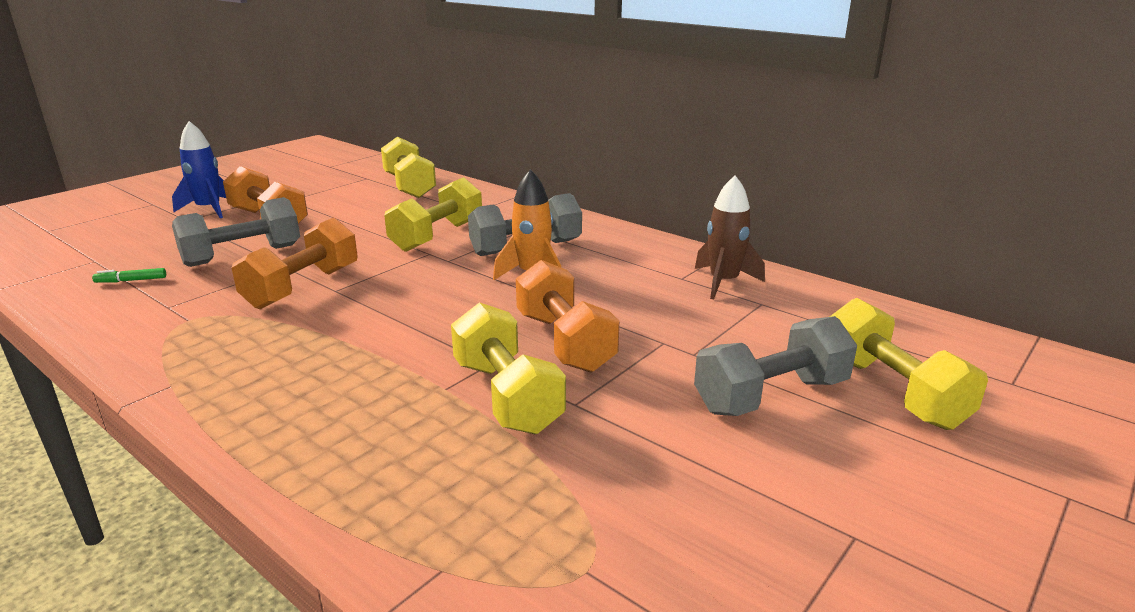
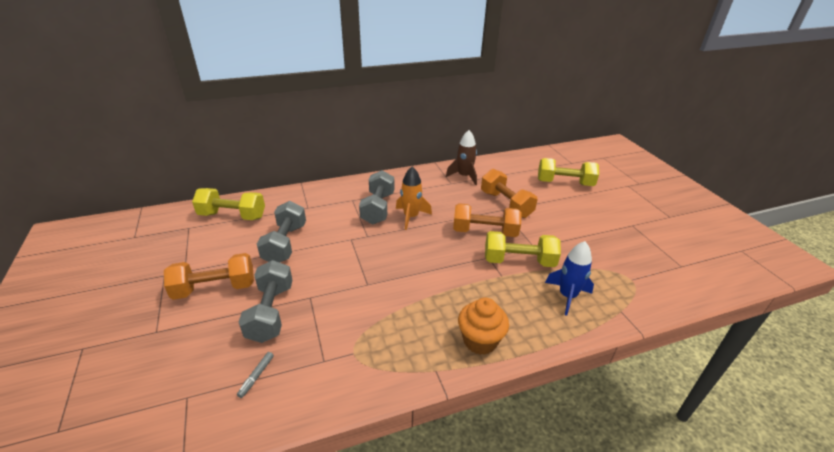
camera: 60 degrees left, 10 degrees up
green marker [92,268,166,283] -> grey marker [237,352,274,398]
blue rocket [172,121,226,218] -> blue rocket moved to [545,241,594,316]
orange dumbbell [232,218,358,309] -> orange dumbbell moved to [481,169,538,218]
yellow dumbbell [384,177,482,252] -> none
grey dumbbell [694,316,857,416] -> grey dumbbell moved to [257,201,306,262]
none -> orange cupcake [458,297,509,355]

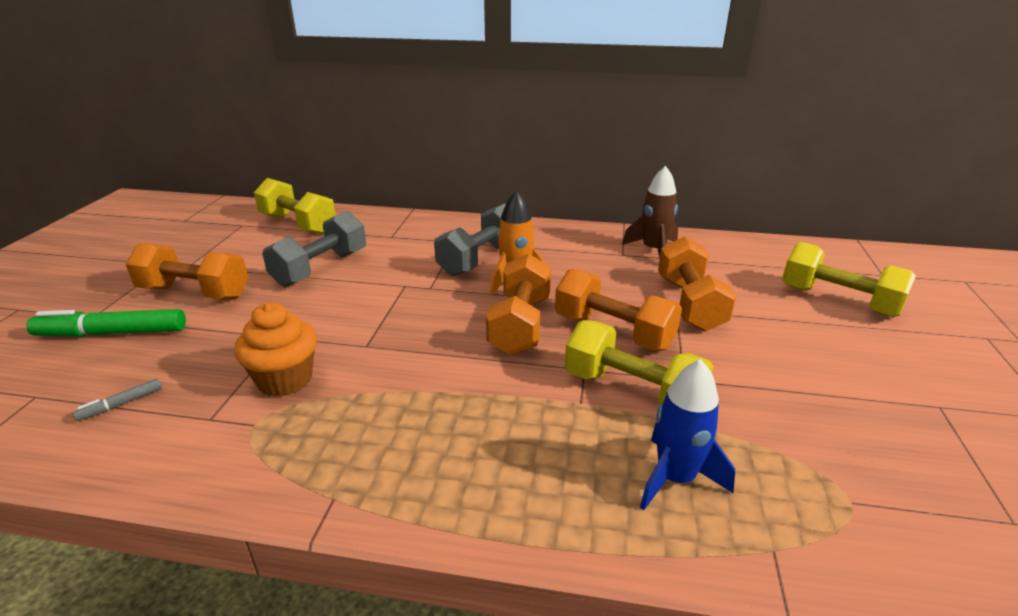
camera: 30 degrees right, 5 degrees down
grey dumbbell [239,260,293,343] -> none
orange cupcake [458,297,509,355] -> orange cupcake moved to [234,303,317,397]
none -> green marker [26,309,186,337]
none -> orange dumbbell [486,254,551,355]

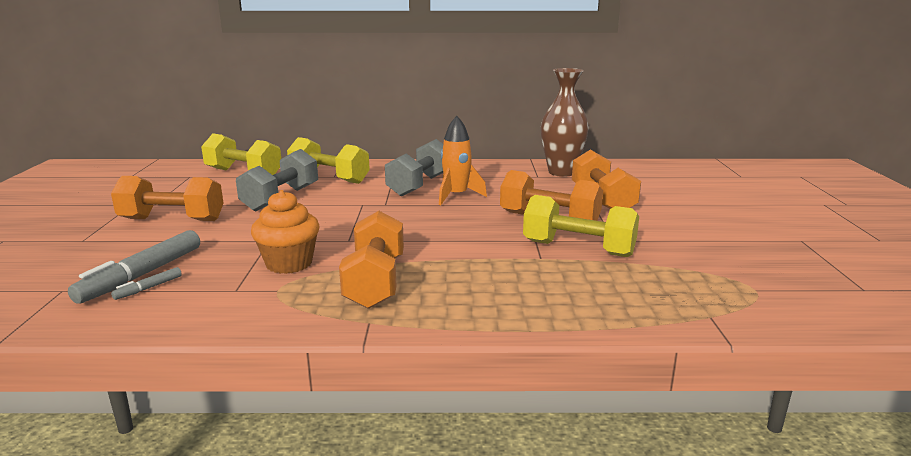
camera: 10 degrees left, 10 degrees down
green marker [26,309,186,337] -> none
orange dumbbell [486,254,551,355] -> orange dumbbell moved to [339,211,404,309]
brown rocket [622,166,678,258] -> brown vase [541,68,589,177]
blue rocket [640,359,735,510] -> none
yellow dumbbell [782,242,916,317] -> yellow dumbbell moved to [287,137,370,184]
none -> grey marker [68,230,200,304]

